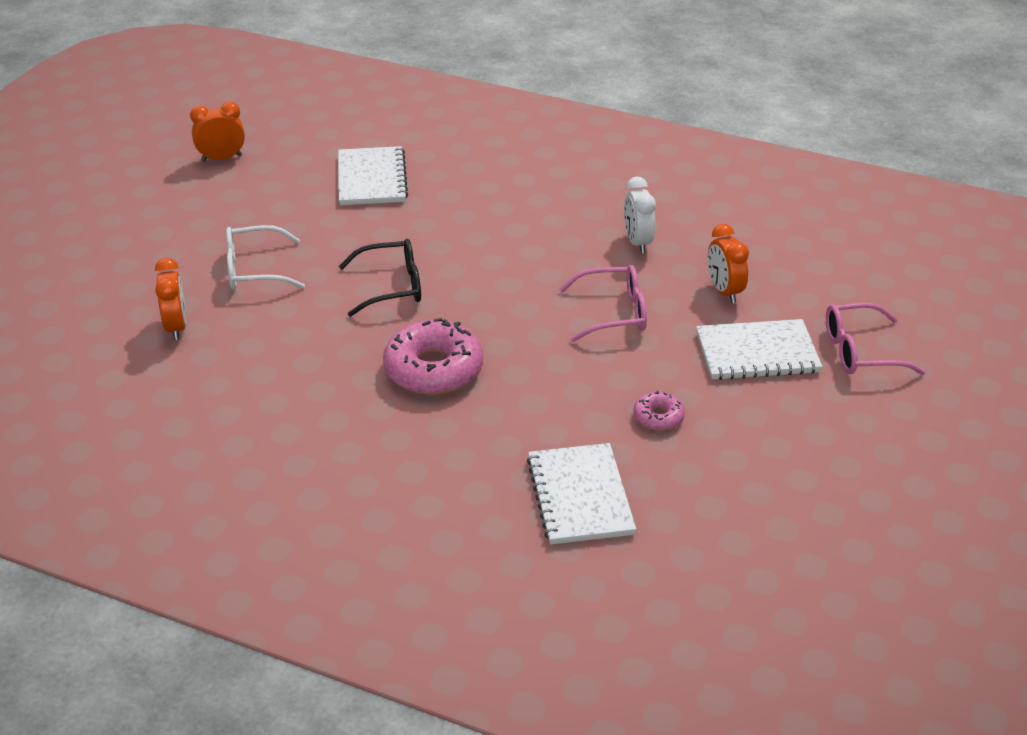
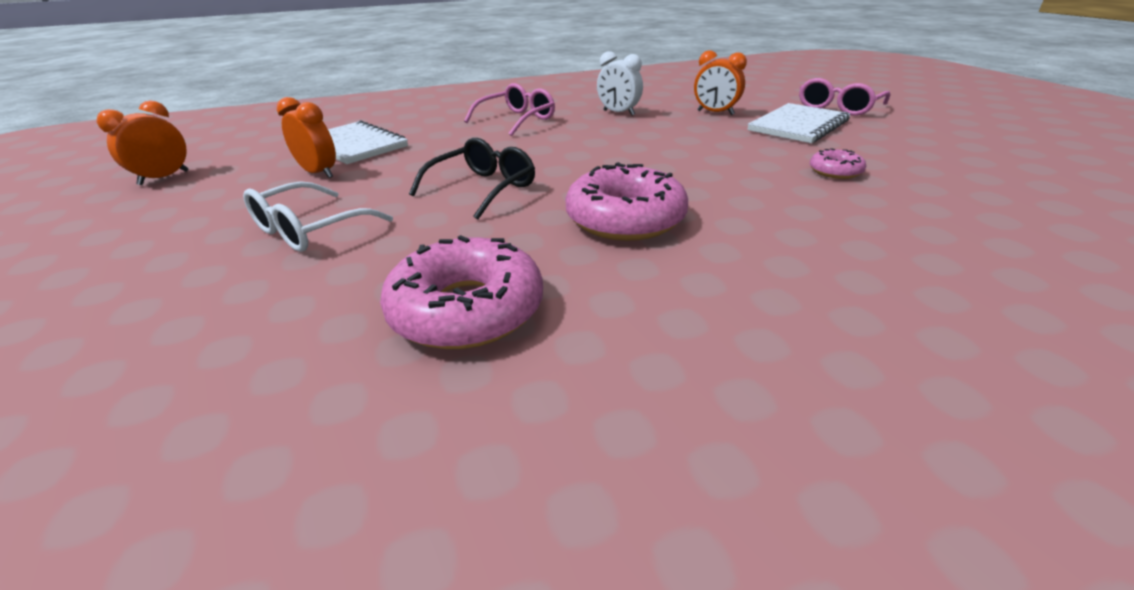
camera: 40 degrees left, 5 degrees down
orange clock [155,258,186,340] -> orange clock moved to [277,97,336,178]
white notebook [527,443,636,545] -> none
pink glasses [559,265,647,342] -> pink glasses moved to [464,83,555,136]
none -> pink donut [380,235,543,349]

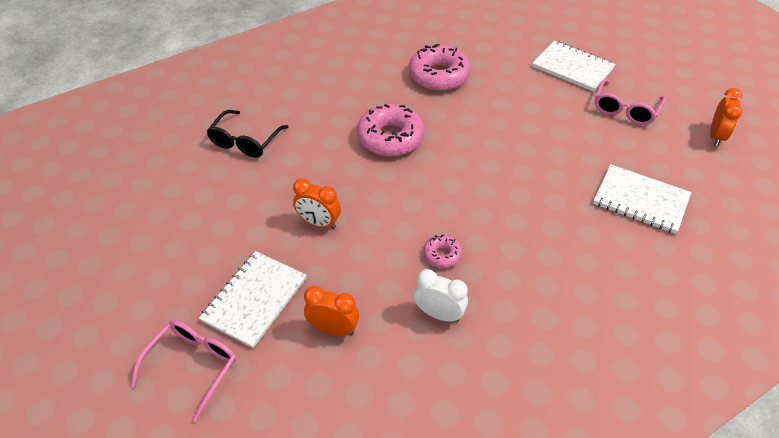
camera: 165 degrees right, 15 degrees up
white glasses [243,181,393,252] -> none
orange clock [277,97,336,178] -> orange clock moved to [293,178,341,229]
black glasses [409,138,535,220] -> black glasses moved to [206,110,288,158]
pink glasses [464,83,555,136] -> pink glasses moved to [594,79,666,125]
pink donut [810,148,866,179] -> pink donut moved to [423,235,462,268]
none -> white notebook [532,41,616,92]

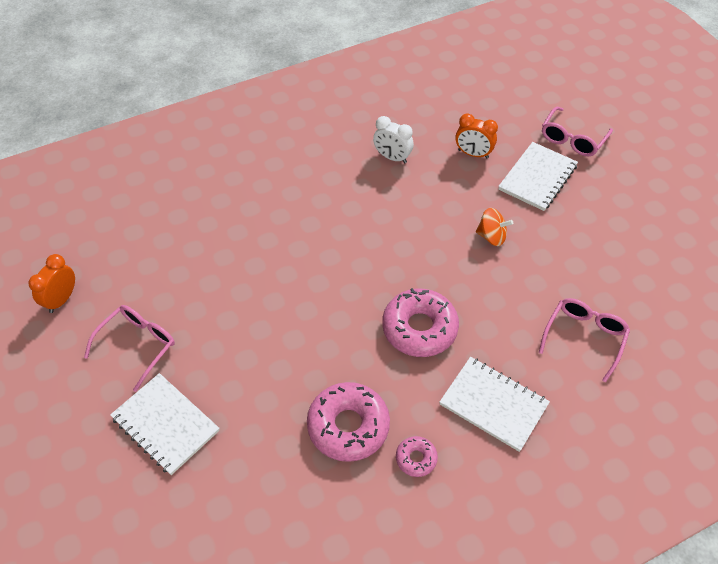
camera: 175 degrees left, 5 degrees up
black glasses [206,110,288,158] -> pink glasses [539,298,630,382]
orange clock [293,178,341,229] -> orange spinning top [476,208,513,246]
pink donut [423,235,462,268] -> pink donut moved to [396,436,438,477]
white notebook [593,164,691,234] -> white notebook moved to [440,357,550,452]

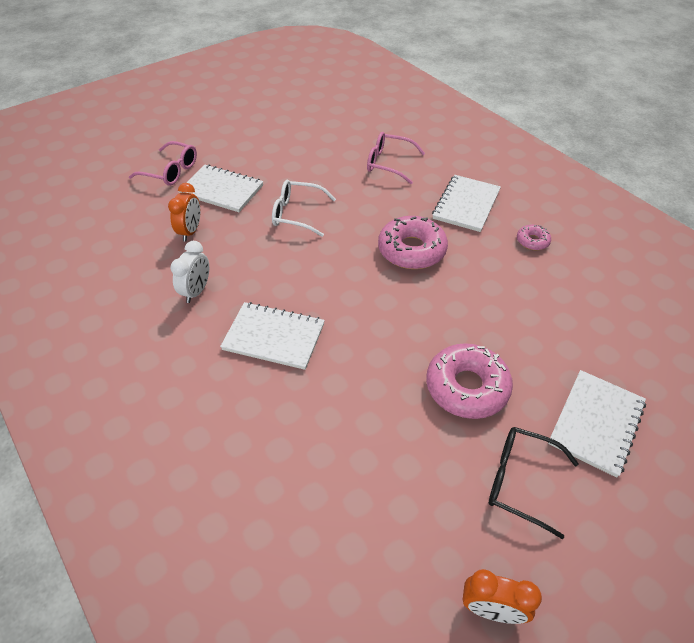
camera: 100 degrees left, 5 degrees down
pink glasses [84,305,175,392] -> black glasses [489,427,579,539]
pink donut [307,382,390,462] -> pink donut moved to [426,343,513,419]
orange spinning top [476,208,513,246] -> white glasses [272,180,336,237]
none -> white notebook [220,302,325,370]

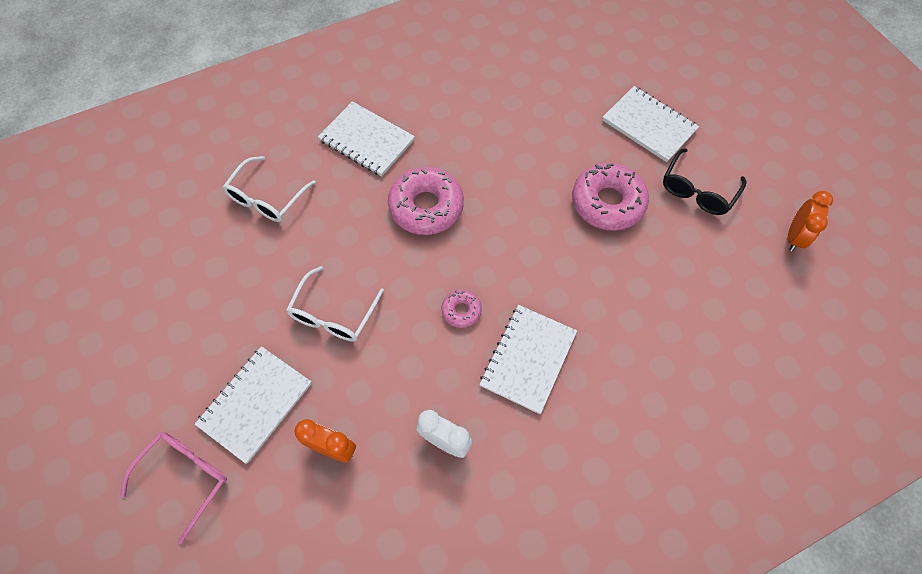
camera: 80 degrees left, 15 degrees up
pink glasses [367,132,425,184] -> white glasses [223,156,316,222]
pink donut [517,225,551,250] -> pink donut moved to [442,290,482,328]

